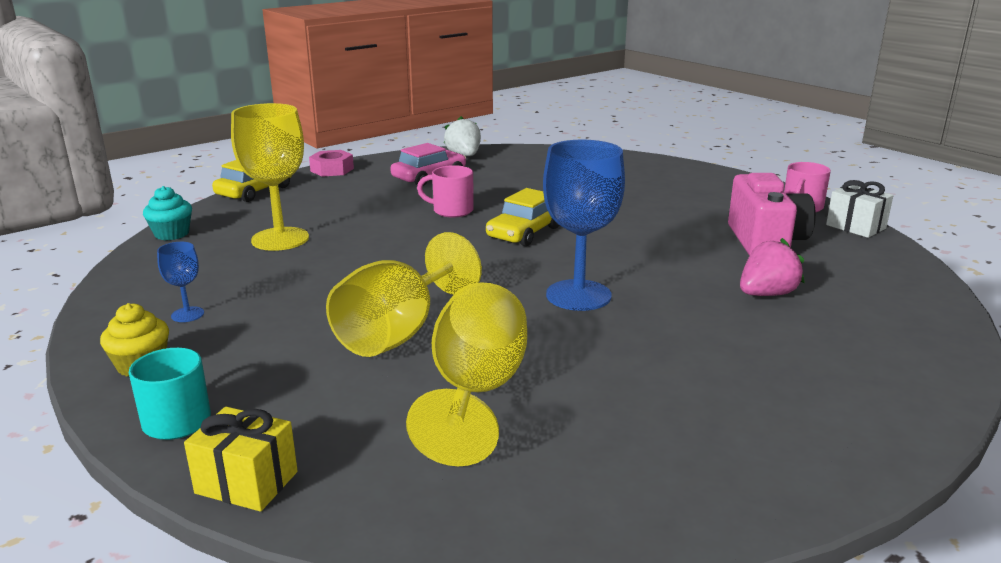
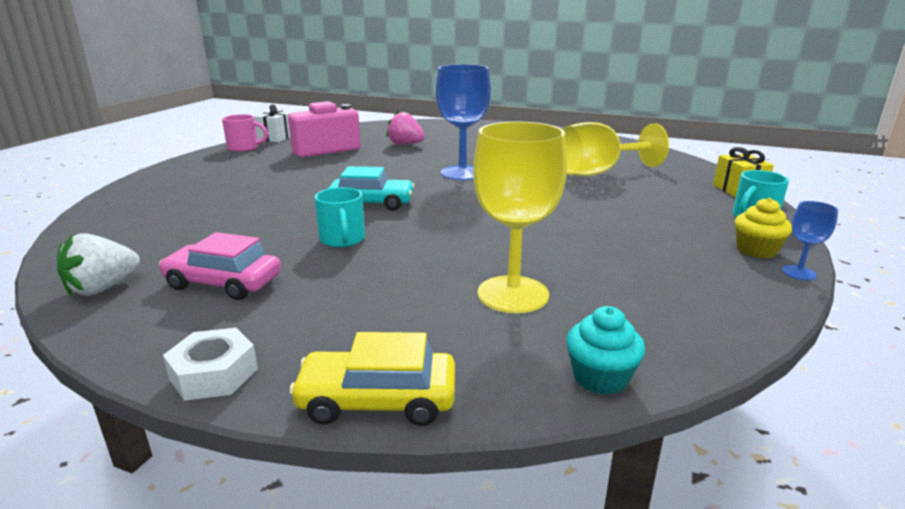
camera: 120 degrees left, 0 degrees up
blue goblet [157,242,204,322] -> blue goblet moved to [782,201,838,280]
pink nut [309,150,354,177] -> white nut [163,328,258,401]
yellow goblet [326,232,482,357] -> none
pink mug [417,165,474,218] -> turquoise mug [314,187,365,247]
yellow car [486,188,559,246] -> turquoise car [328,166,415,211]

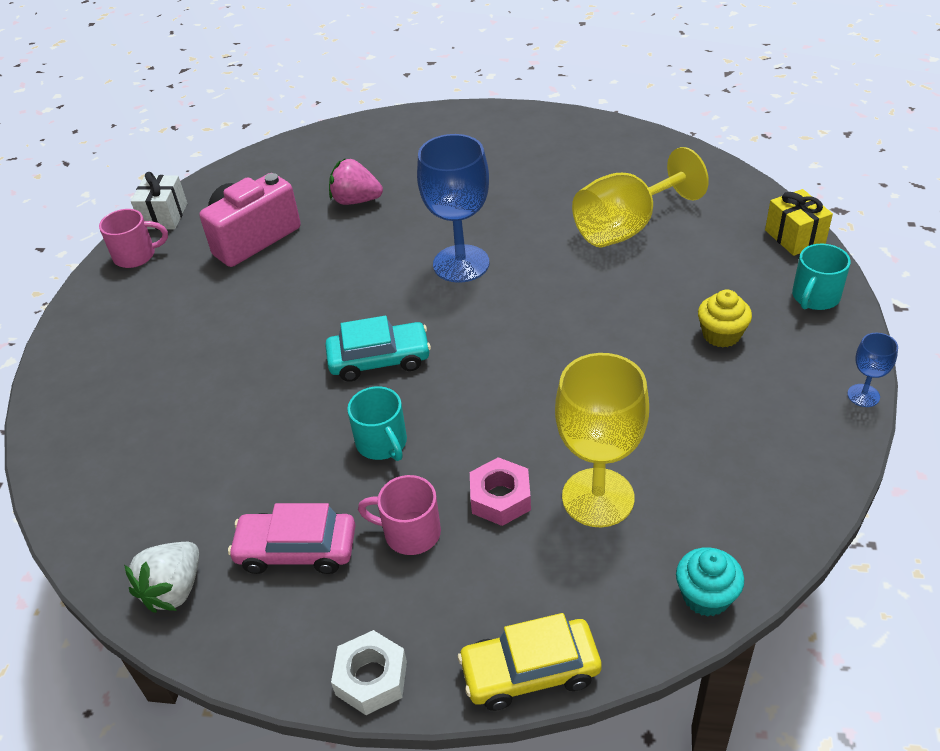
camera: 10 degrees left, 20 degrees up
yellow cupcake [735,198,792,258] -> yellow cupcake moved to [698,289,752,348]
none -> pink mug [358,475,441,555]
none -> pink nut [470,457,531,526]

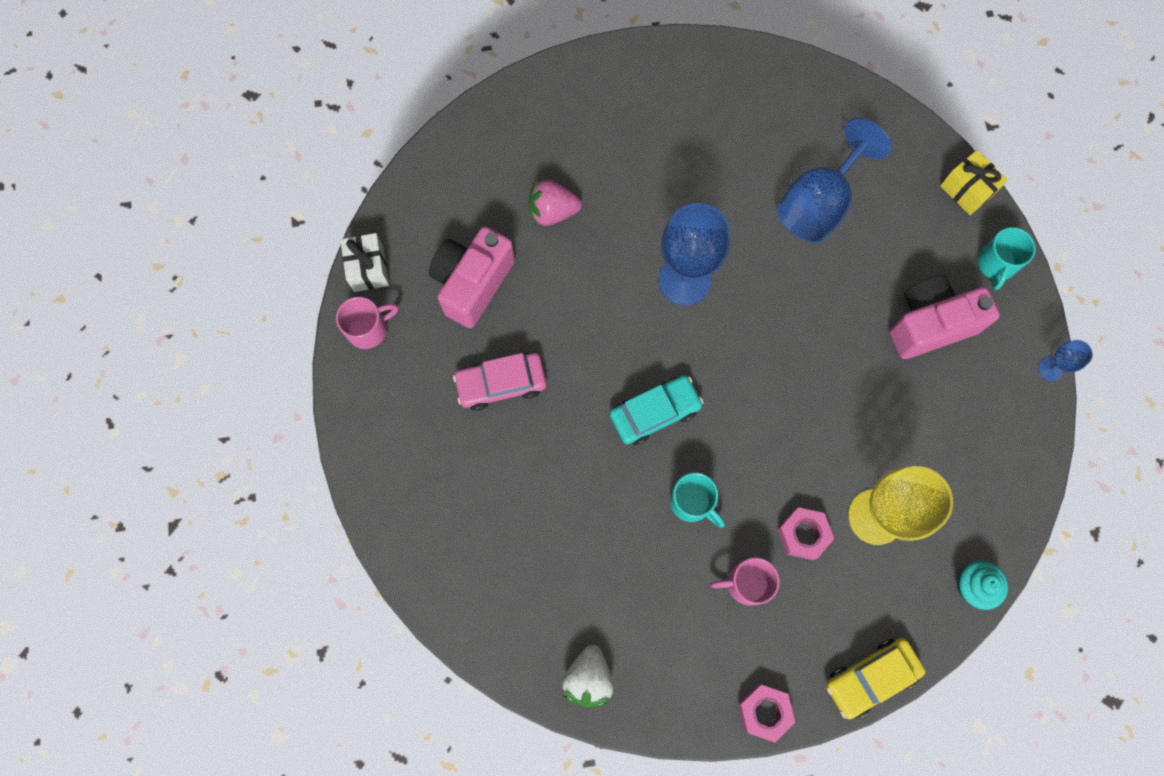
camera: 20 degrees left, 30 degrees up
pink car [228,503,356,574] -> pink car moved to [453,353,547,411]
white nut [331,630,407,715] -> pink nut [738,684,795,742]
yellow goblet [572,147,709,248] -> blue goblet [777,118,892,243]
yellow cupcake [698,289,752,348] -> pink camera [890,275,1000,359]

